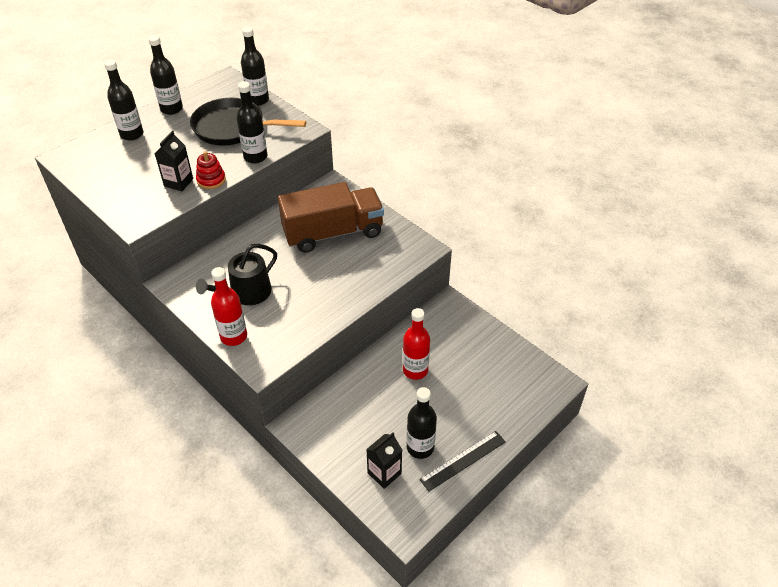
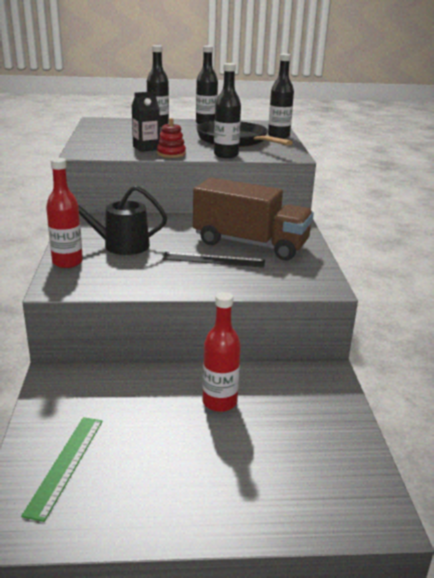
camera: 40 degrees right, 20 degrees down
black carton [366,432,402,489] -> green ruler [21,417,103,522]
black bottle [407,387,437,459] -> none
black ruler [419,431,506,492] -> black ruler moved to [162,252,265,268]

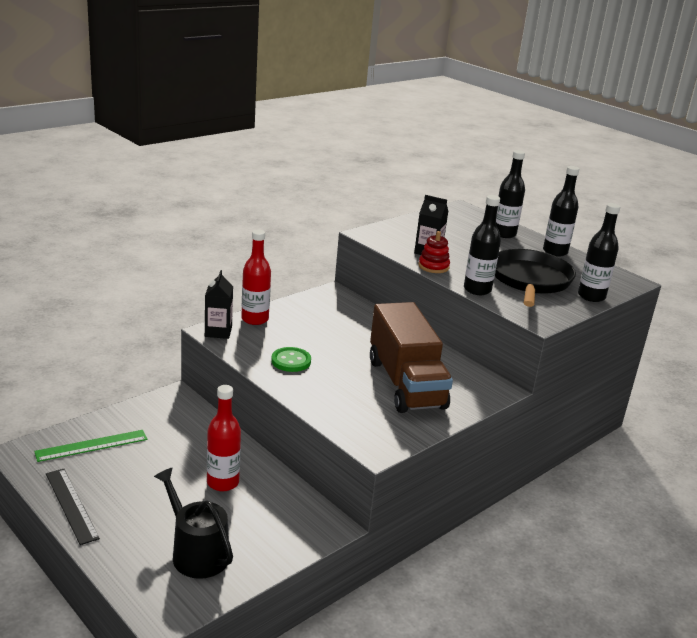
camera: 50 degrees right, 0 degrees up
black watering can [72,186,167,255] -> black watering can moved to [154,468,233,579]
black ruler [162,252,265,268] -> black ruler moved to [46,469,100,545]
none -> black carton [205,270,233,339]
none -> green button [271,347,311,372]

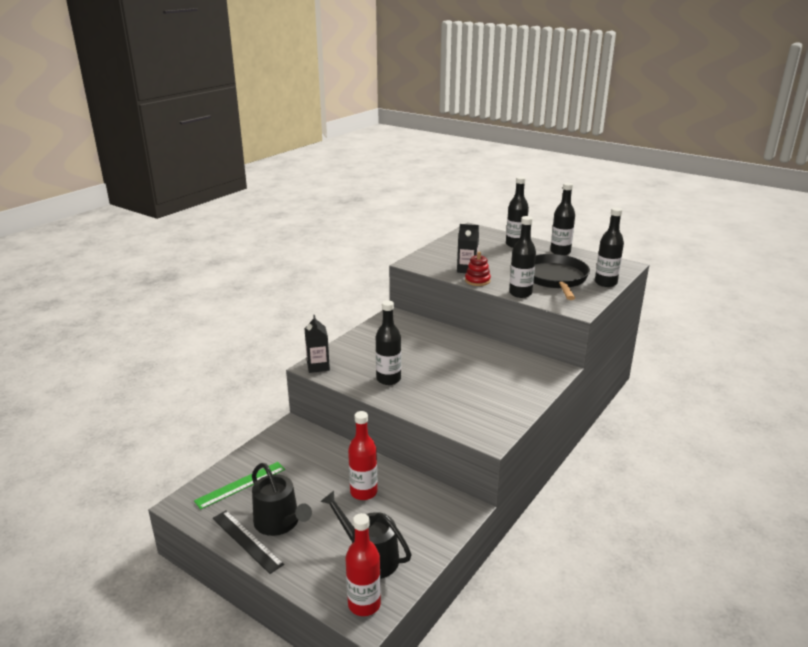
camera: 10 degrees left, 0 degrees up
red bottle [241,230,271,325] -> red bottle moved to [346,513,381,616]
green button [271,347,311,372] -> black bottle [376,300,401,385]
brown truck [370,302,453,413] -> none
none -> black watering can [252,463,312,536]

